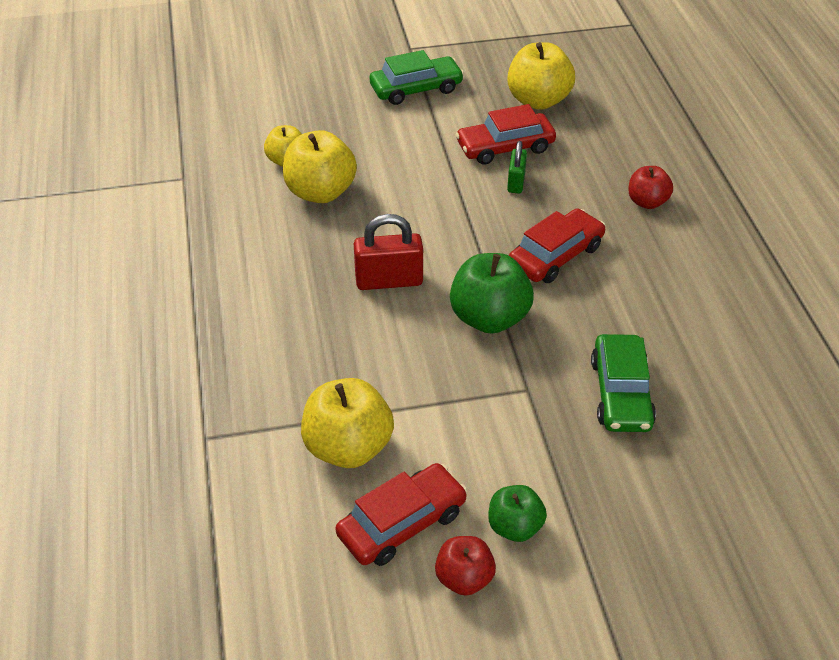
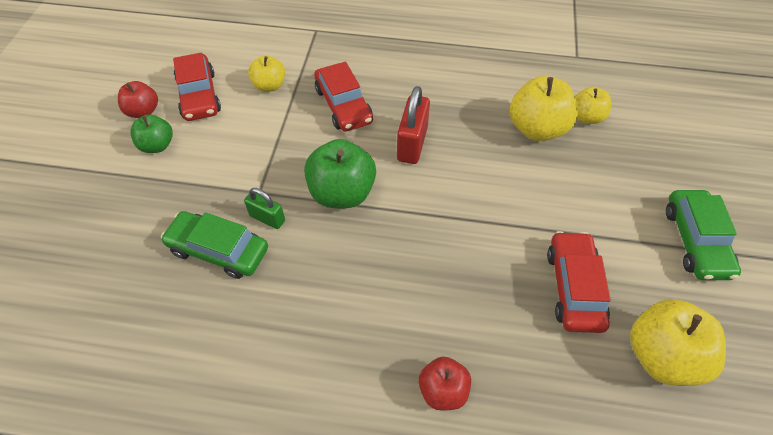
camera: 110 degrees right, 10 degrees up
yellow apple [301,378,394,468] -> yellow apple [248,56,285,92], size x0.60
green padlock [507,141,527,193] -> green padlock moved to [244,188,285,229]
red car [509,208,605,283] -> red car moved to [314,62,373,132]

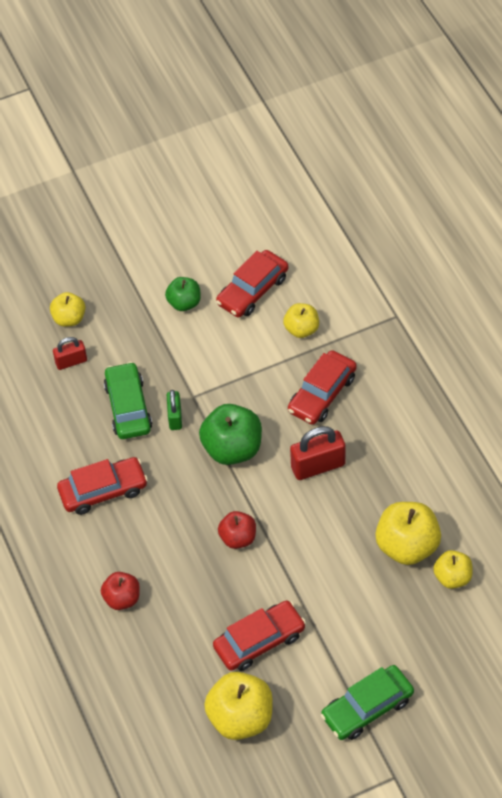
camera: 60 degrees right, 0 degrees up
red apple [118,81,158,118] -> red apple moved to [218,511,256,549]
none -> yellow apple [50,292,86,327]
none -> red padlock [53,337,87,370]
none -> red car [57,457,148,515]

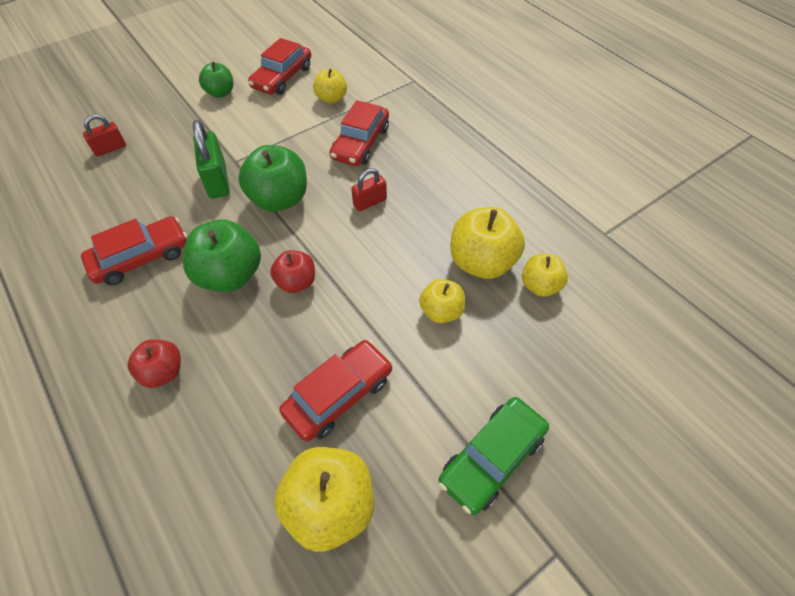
camera: 15 degrees left, 0 degrees up
yellow apple [50,292,86,327] -> yellow apple moved to [419,279,465,323]
green car [104,362,152,439] -> none
green padlock [167,390,182,430] -> green padlock [193,120,230,198], size x1.63
red padlock [290,426,346,480] -> red padlock [351,168,387,211], size x0.62
none -> green apple [183,219,261,292]

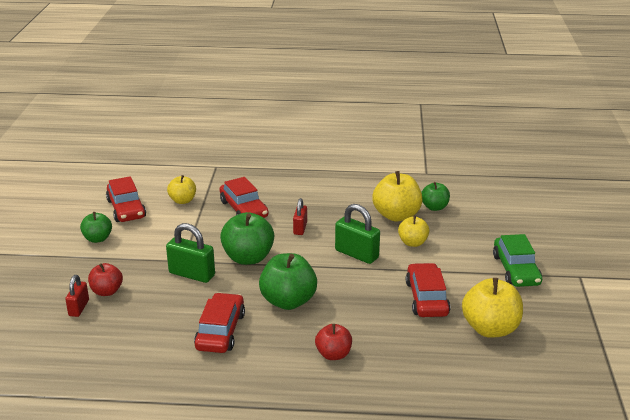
camera: 50 degrees left, 25 degrees down
red apple [270,250,315,293] -> red apple moved to [88,263,123,296]
yellow apple [522,254,568,297] -> green apple [421,182,450,211]
none -> green padlock [335,204,380,264]

